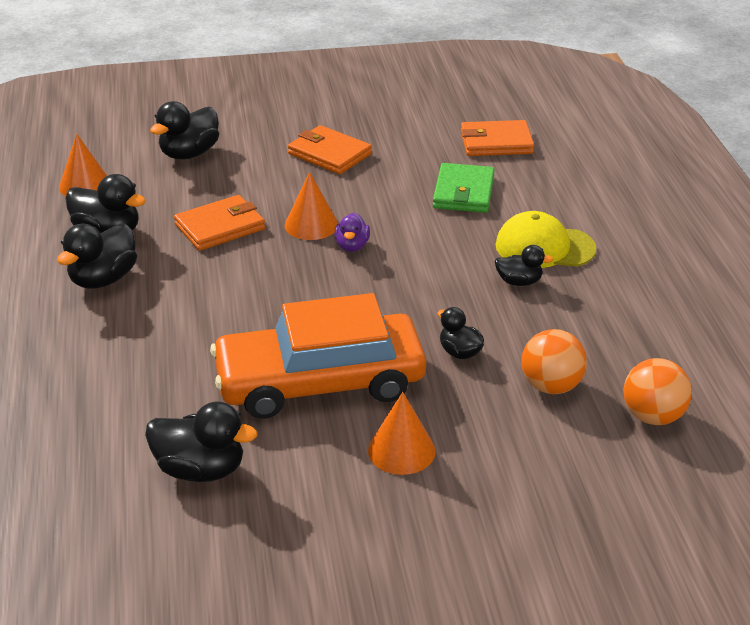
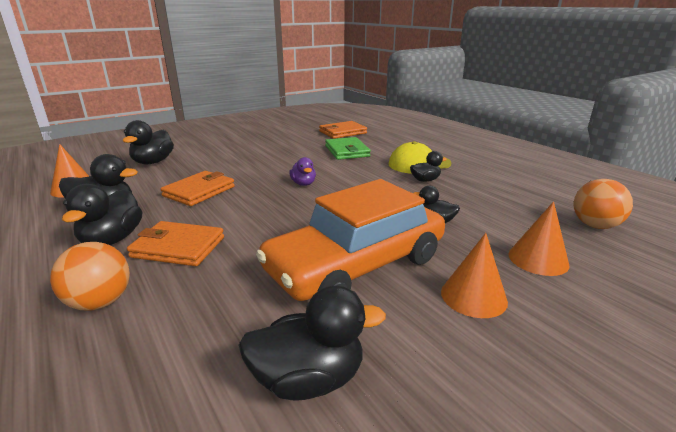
camera: 25 degrees left, 10 degrees down
orange cone [285,172,338,240] -> orange cone moved to [508,202,570,276]
orange wallet [288,125,372,174] -> orange wallet moved to [127,221,224,266]
orange ball [521,329,587,394] -> orange ball moved to [50,242,130,311]

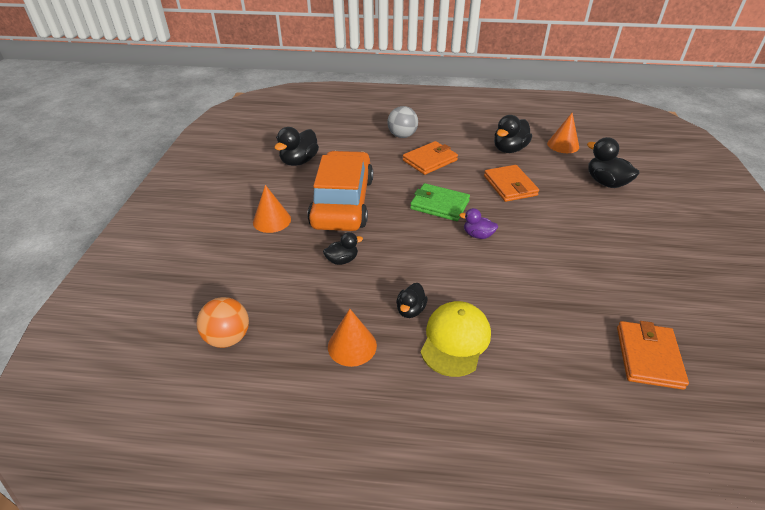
camera: 130 degrees right, 15 degrees up
orange ball [50,242,130,311] -> grey ball [387,106,418,138]
black duck [62,184,142,245] -> none
green wallet [325,137,371,160] -> green wallet moved to [410,183,470,221]
orange cone [508,202,570,276] -> orange cone moved to [328,309,377,367]

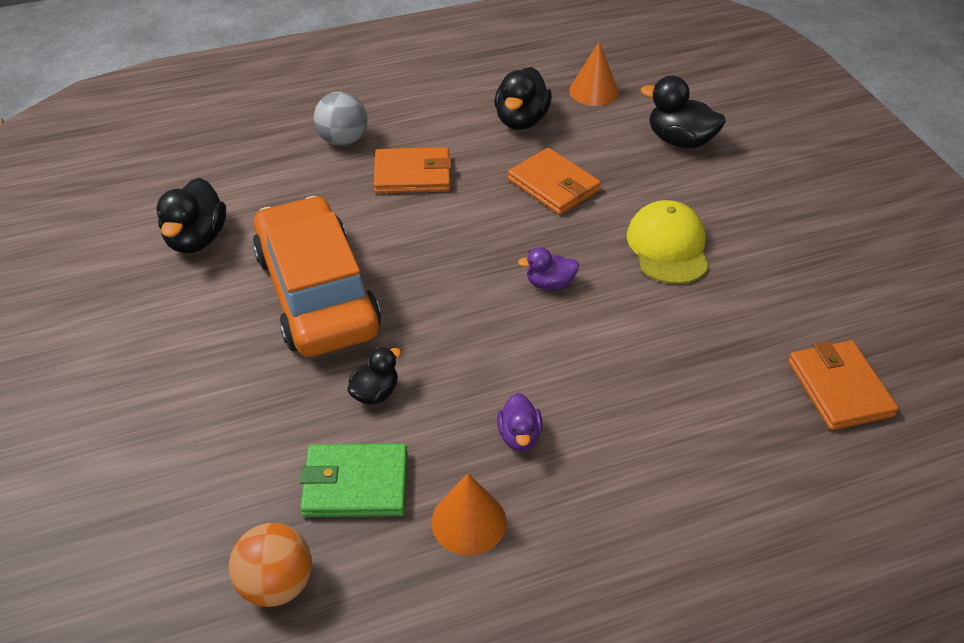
camera: 25 degrees left, 5 degrees up
orange cone [253,185,291,233] -> none
black duck [396,283,428,318] -> purple duck [497,393,542,451]
orange wallet [403,141,458,175] -> orange wallet turned 60 degrees clockwise [374,147,452,193]
green wallet [410,183,470,221] -> green wallet moved to [300,444,408,517]
yellow cap [421,301,491,377] -> yellow cap moved to [627,200,709,284]

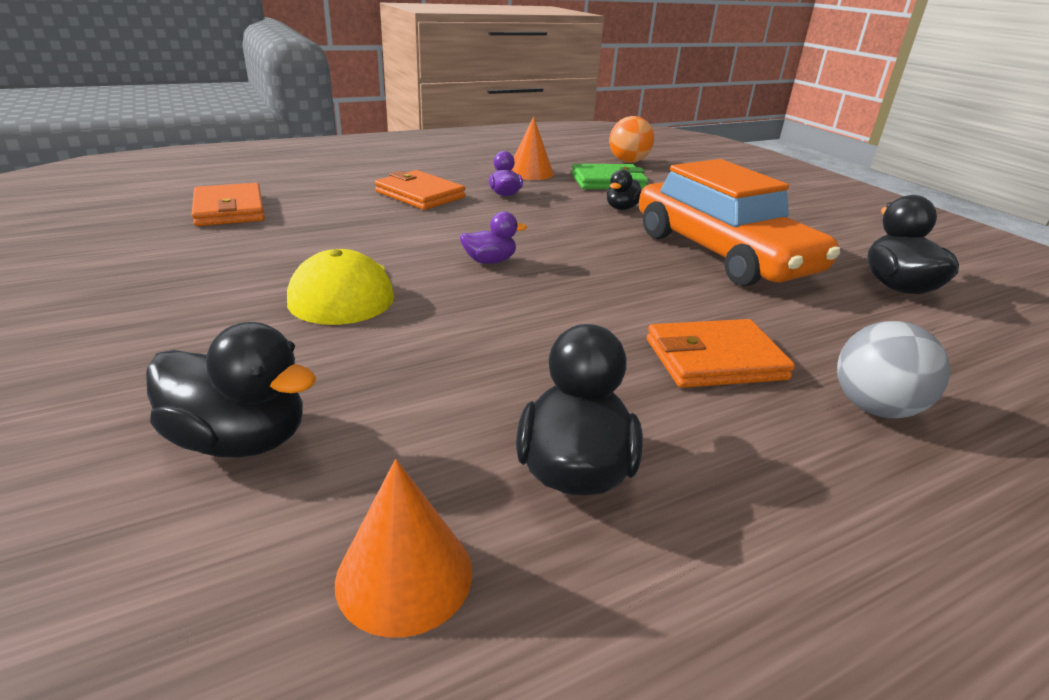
camera: 170 degrees right, 15 degrees down
orange wallet [508,148,601,215] -> orange wallet moved to [375,170,465,210]

